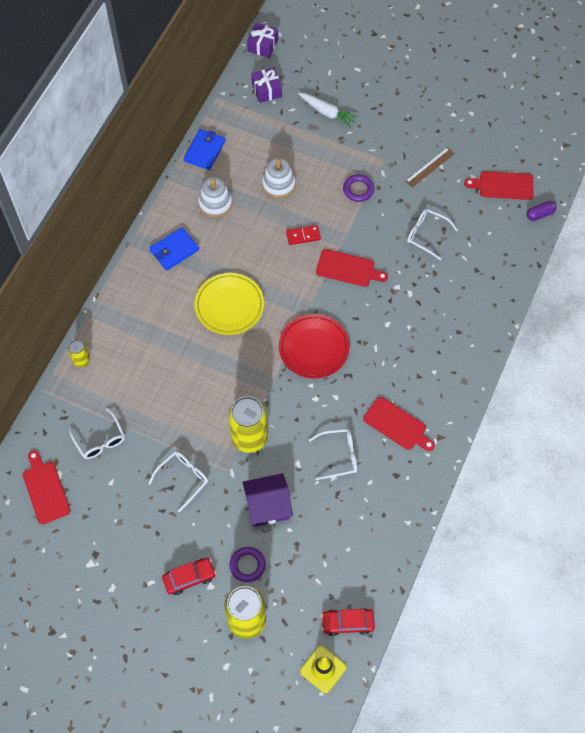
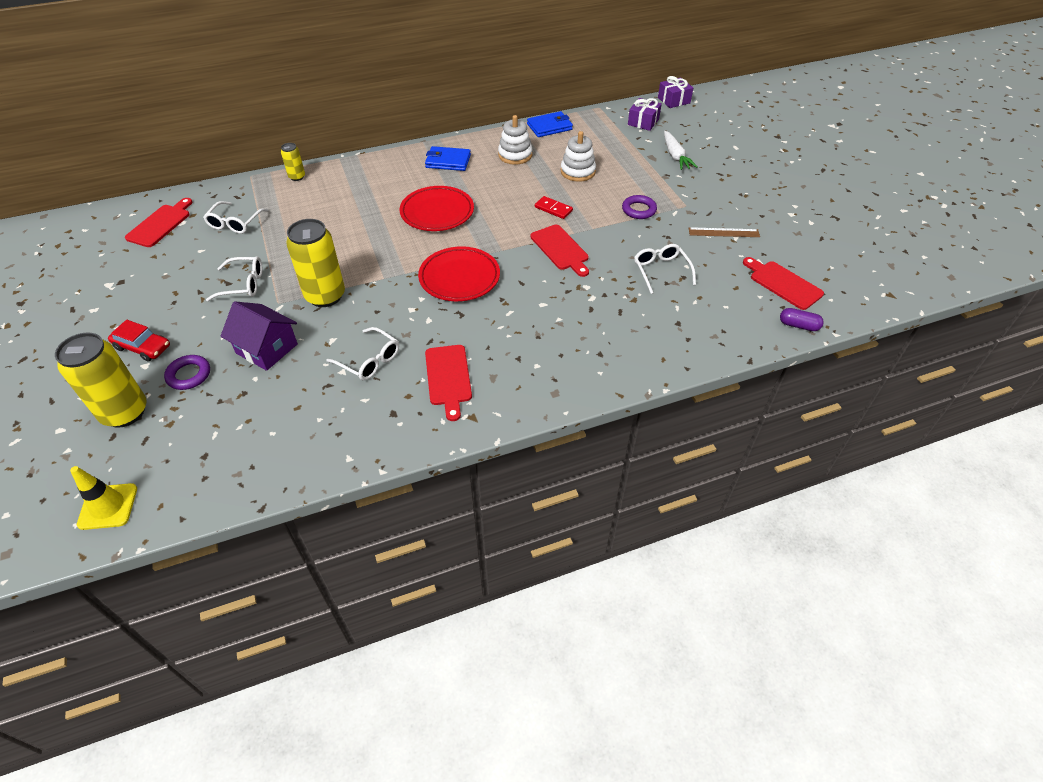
camera: 45 degrees right, 15 degrees down
yellow plate [195,273,264,335] -> red plate [399,186,474,231]
red car [321,608,375,636] -> none

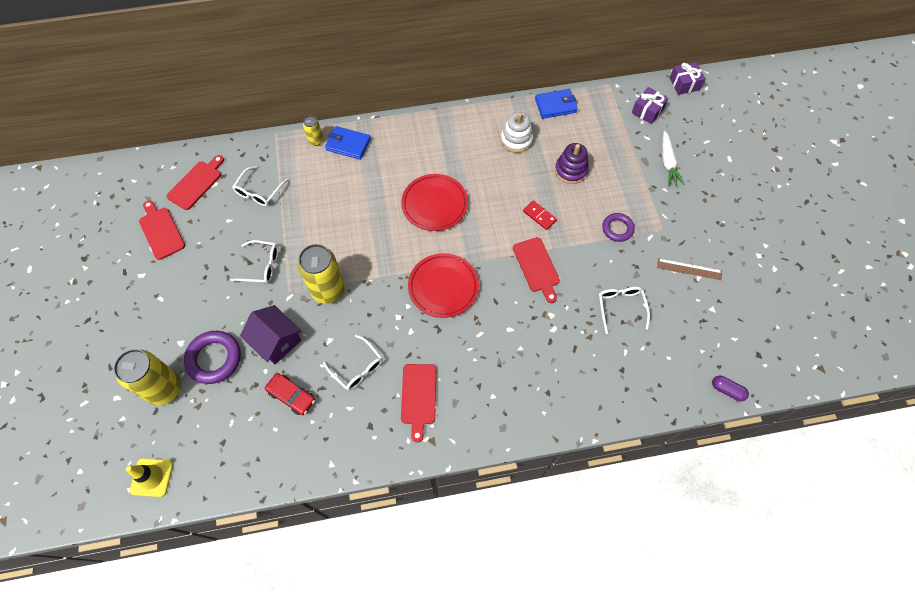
camera: 10 degrees right, 15 degrees up
red car [108,320,170,362] -> red car moved to [265,373,315,415]
purple ring [164,355,210,390] -> purple ring [184,331,241,384], size x1.58
blue wallet [425,146,471,171] -> blue wallet moved to [325,126,371,160]
white stacking toy [561,131,596,182] -> purple stacking toy [555,143,589,184]
red cutting board [743,257,824,310] -> red cutting board moved to [139,200,185,260]

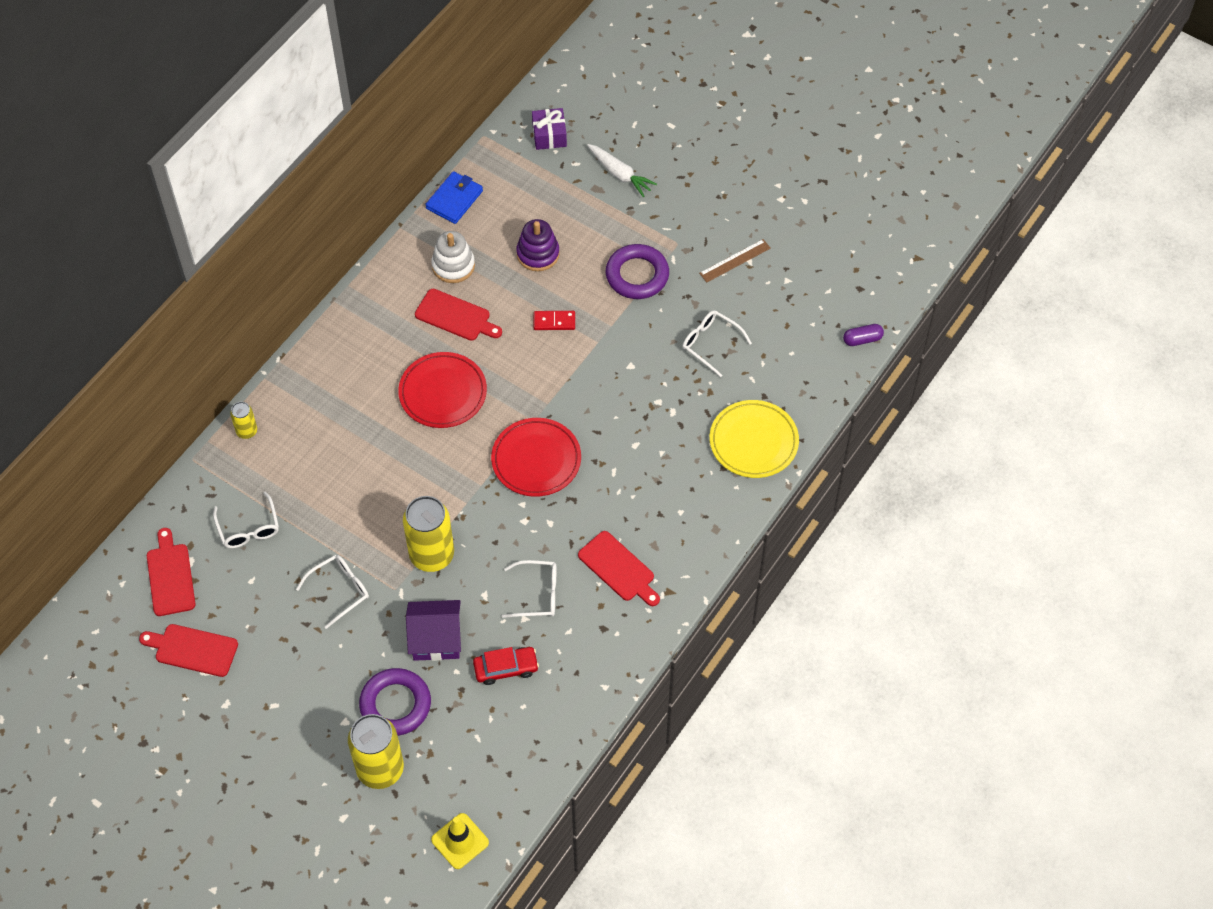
camera: 45 degrees left, 5 degrees down
blue wallet [325,126,371,160] -> none
red cutting board [513,237,560,303] -> red cutting board moved to [415,289,502,341]
purple ring [602,213,635,242] -> purple ring [606,244,669,299], size x1.58
purple gift [670,62,706,95] -> none
none -> yellow plate [710,400,799,478]

